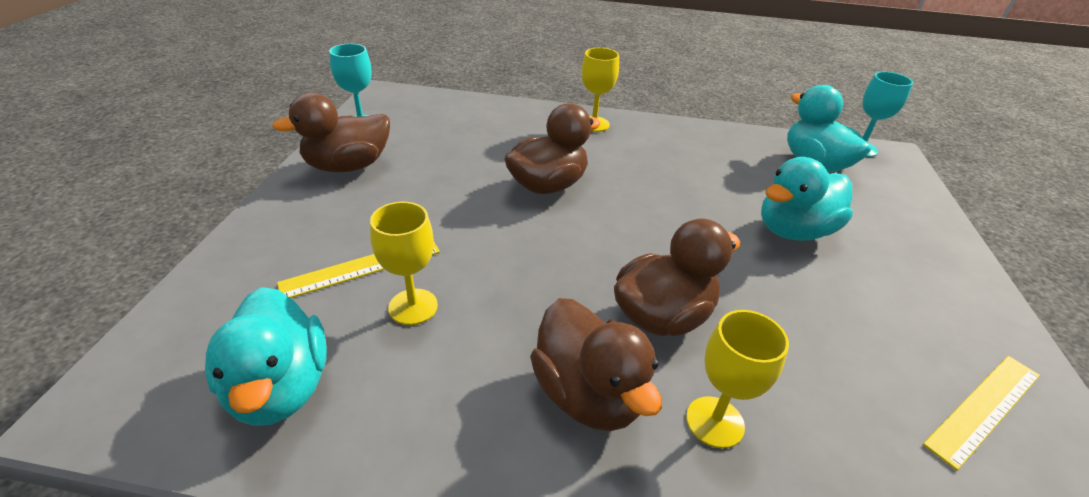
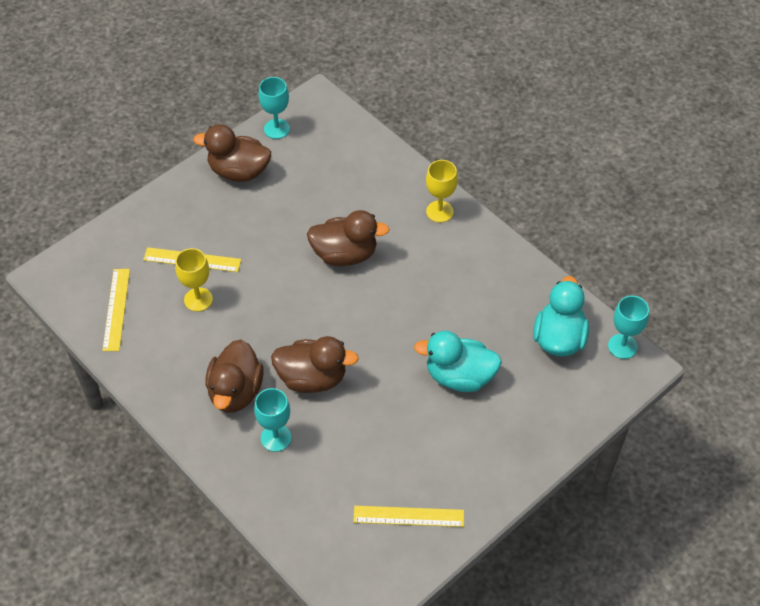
camera: 40 degrees right, 15 degrees up
turquoise duck [205,287,327,426] -> yellow ruler [102,269,130,351]
yellow goblet [686,310,789,448] -> turquoise goblet [254,388,291,452]

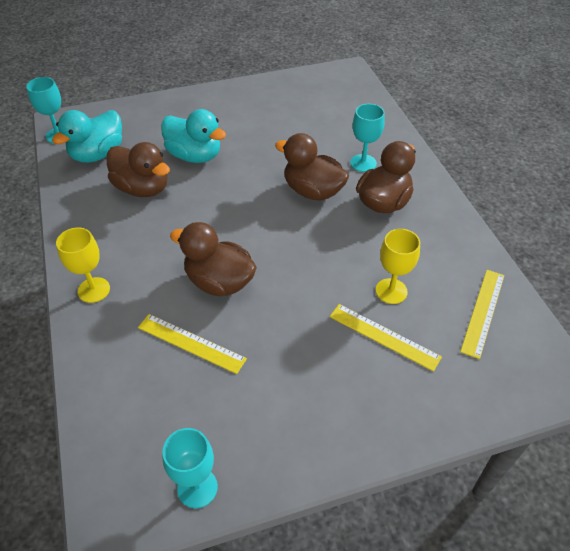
camera: 155 degrees left, 5 degrees down
brown duck [193,124,271,182] -> brown duck moved to [107,142,170,197]
yellow ruler [353,506,464,527] -> yellow ruler moved to [138,314,247,374]

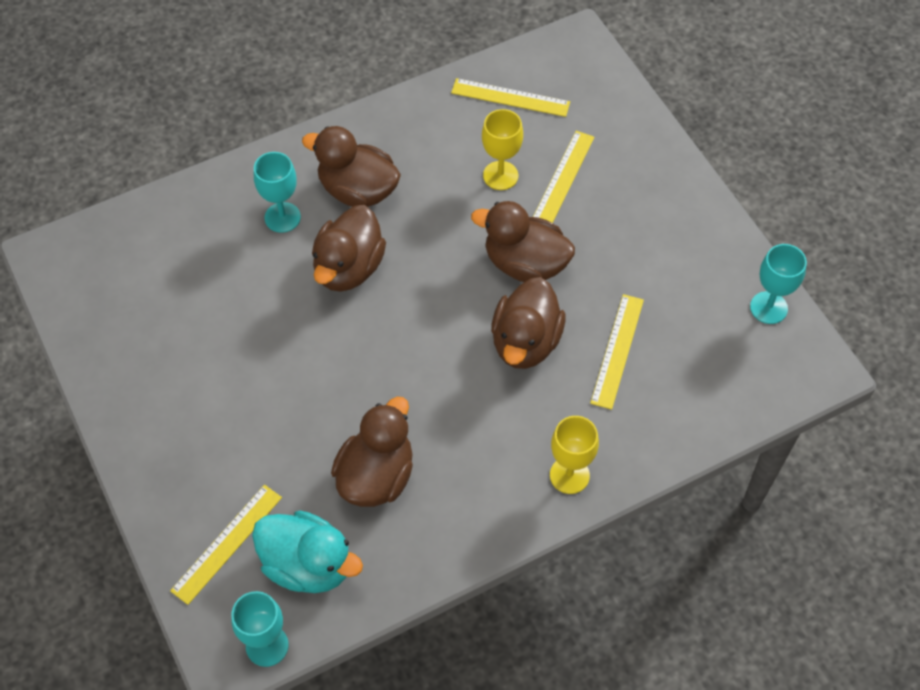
camera: 100 degrees left, 10 degrees up
turquoise duck [161,109,226,163] -> none
none -> yellow ruler [170,485,282,605]
none -> brown duck [471,201,575,282]

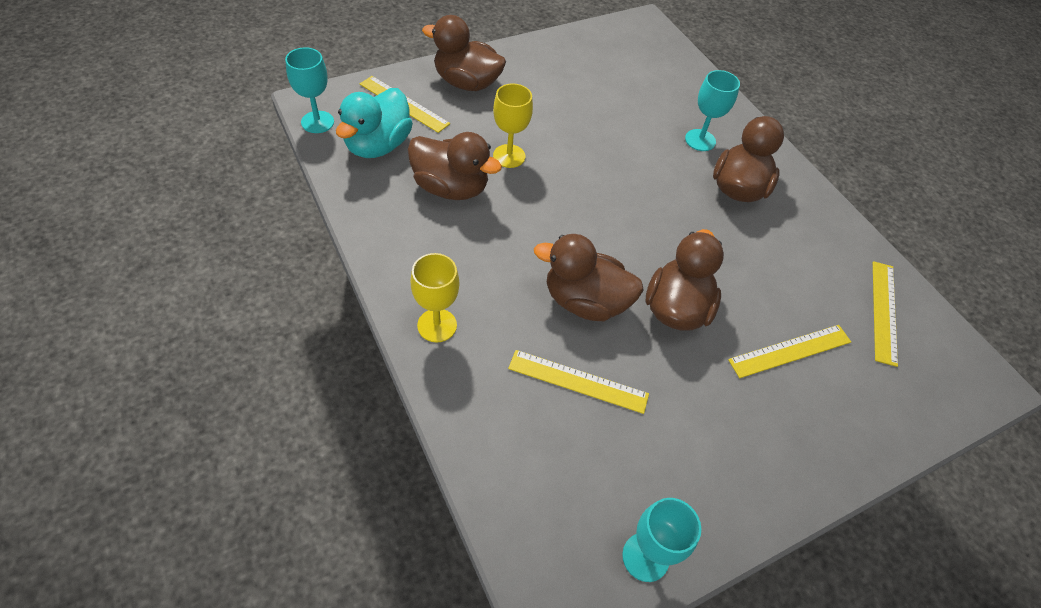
camera: 85 degrees right, 5 degrees down
brown duck [312,205,386,292] -> brown duck moved to [422,15,506,91]
yellow goblet [482,109,523,190] -> yellow goblet moved to [493,83,533,168]
yellow ruler [533,131,595,223] -> yellow ruler turned 45 degrees counterclockwise [728,325,851,378]

